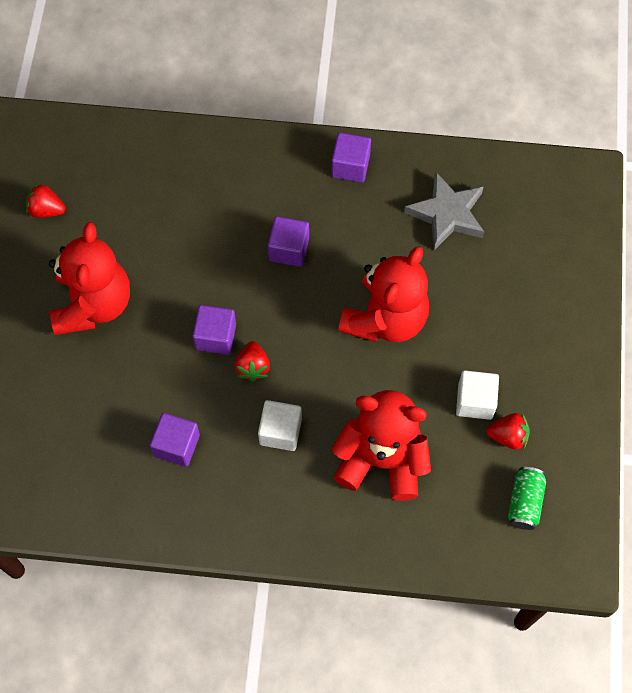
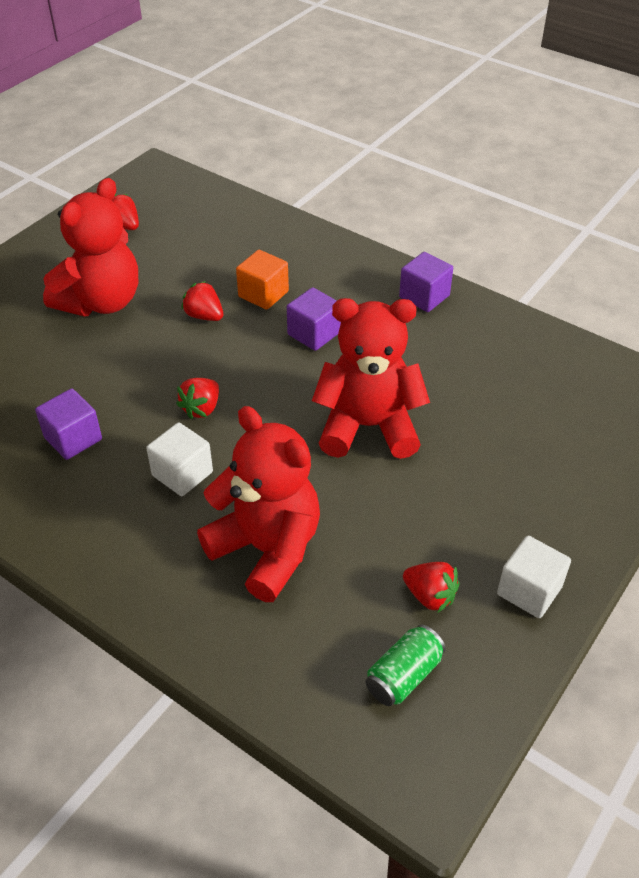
camera: 30 degrees right, 20 degrees down
purple cube [192,305,236,355] -> none
red teddy bear [338,247,429,342] -> red teddy bear turned 150 degrees counterclockwise [312,298,430,459]
grey star [404,171,484,250] -> none
white cube [456,370,499,420] -> white cube moved to [497,535,571,618]
none -> red strawberry [181,281,223,321]
none -> orange cube [236,250,289,310]

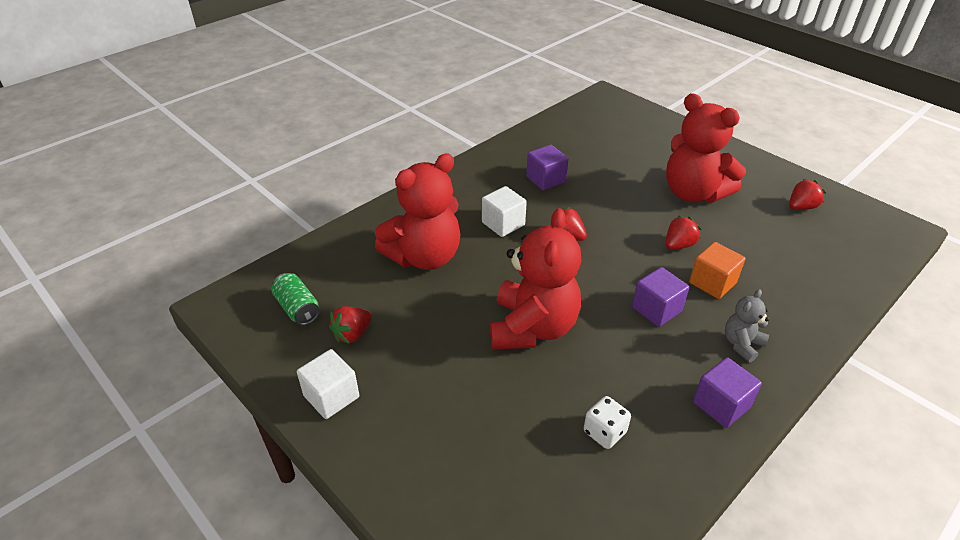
camera: 100 degrees right, 5 degrees down
none -> white dice [584,396,631,449]
none -> grey teddy bear [725,289,769,362]

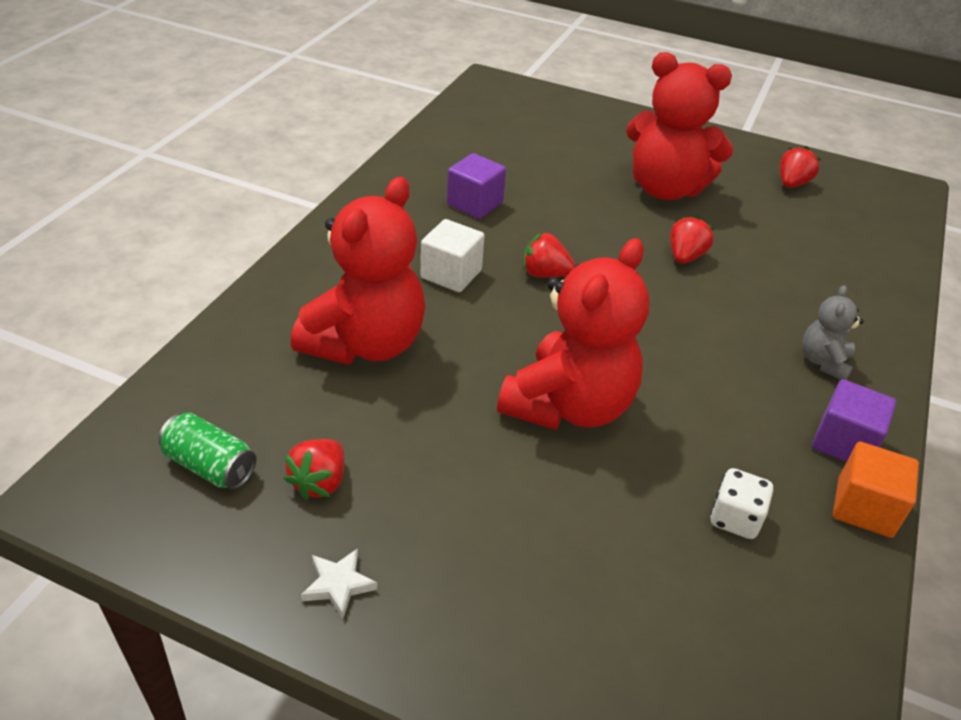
camera: 25 degrees left, 0 degrees up
white cube [297,349,359,419] -> white star [301,548,378,619]
red teddy bear [490,208,581,349] -> red teddy bear turned 45 degrees clockwise [497,238,649,430]
purple cube [632,267,689,327] -> none
orange cube [689,242,745,299] -> orange cube moved to [833,442,919,538]

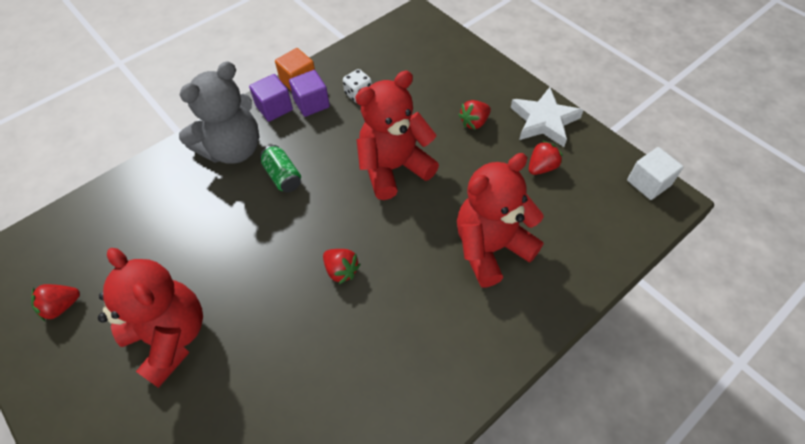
camera: 150 degrees left, 15 degrees up
green can [158,412,256,490] -> green can moved to [260,145,301,192]
white star [301,548,378,619] -> white star [511,87,584,147], size x2.14
white cube [421,219,485,292] -> white cube moved to [627,147,683,200]
purple cube [447,153,506,219] -> purple cube moved to [289,70,330,117]
red strawberry [670,215,715,264] -> red strawberry moved to [459,100,491,129]
grey teddy bear [802,285,864,380] -> grey teddy bear [179,61,259,164], size x2.13

